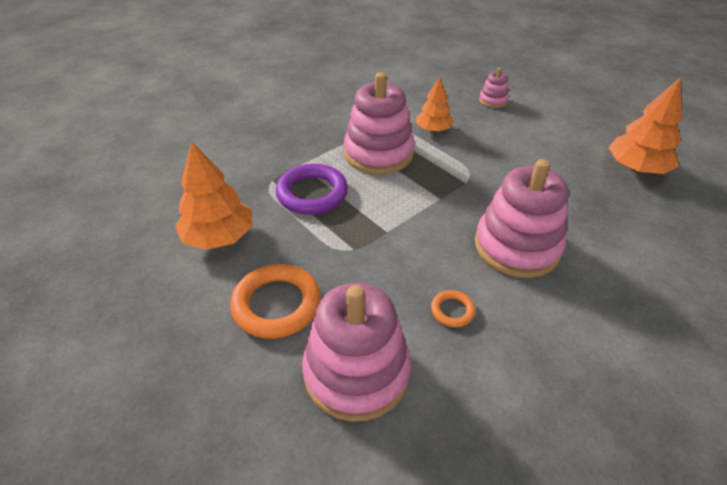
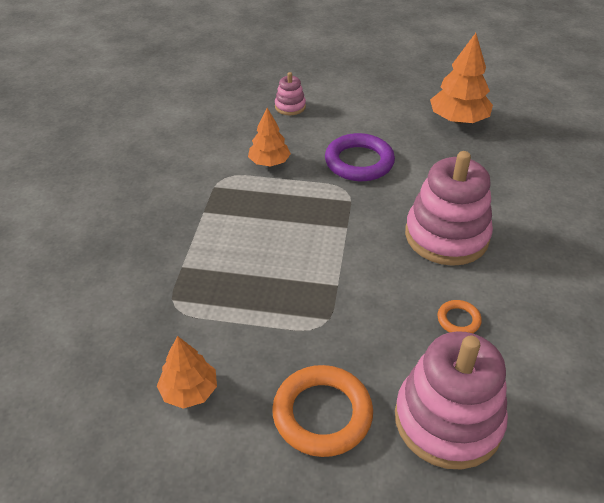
camera: 40 degrees left, 0 degrees up
orange tree [175,142,252,250] -> orange tree [157,336,217,409], size x0.64
purple ring [276,164,348,215] -> purple ring moved to [325,133,395,181]
pink stacking toy [344,72,414,174] -> none

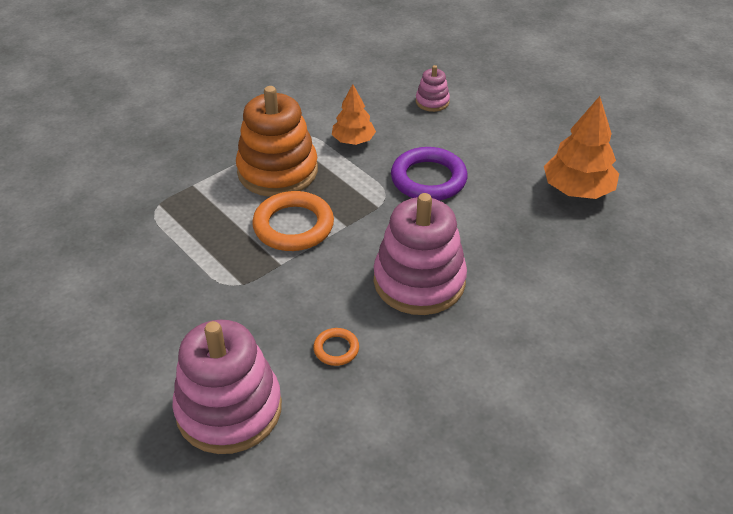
camera: 40 degrees right, 0 degrees up
orange tree [157,336,217,409] -> none
orange ring [272,365,373,457] -> orange ring moved to [252,191,334,251]
none -> orange stacking toy [236,86,318,197]

